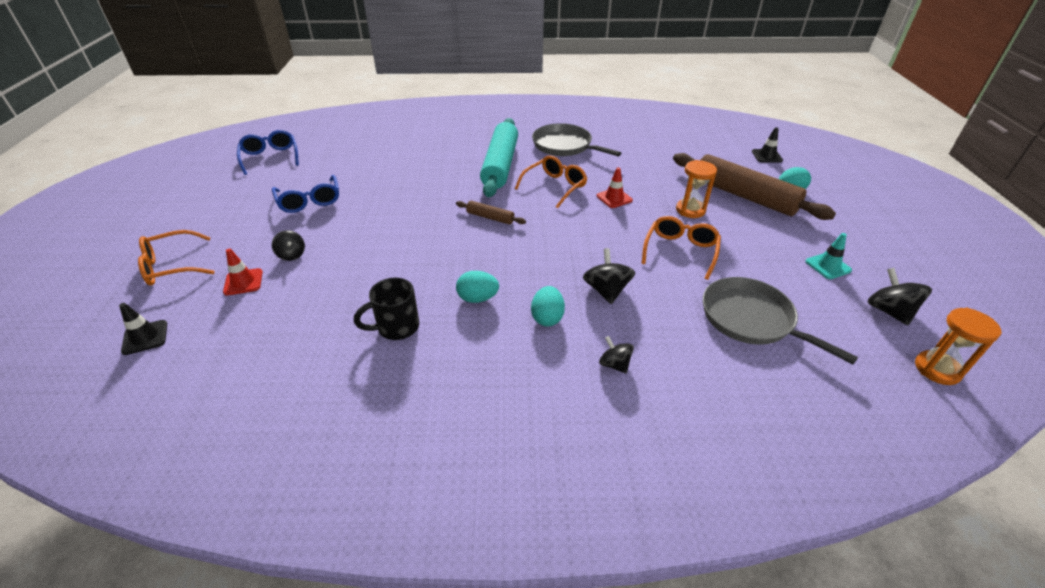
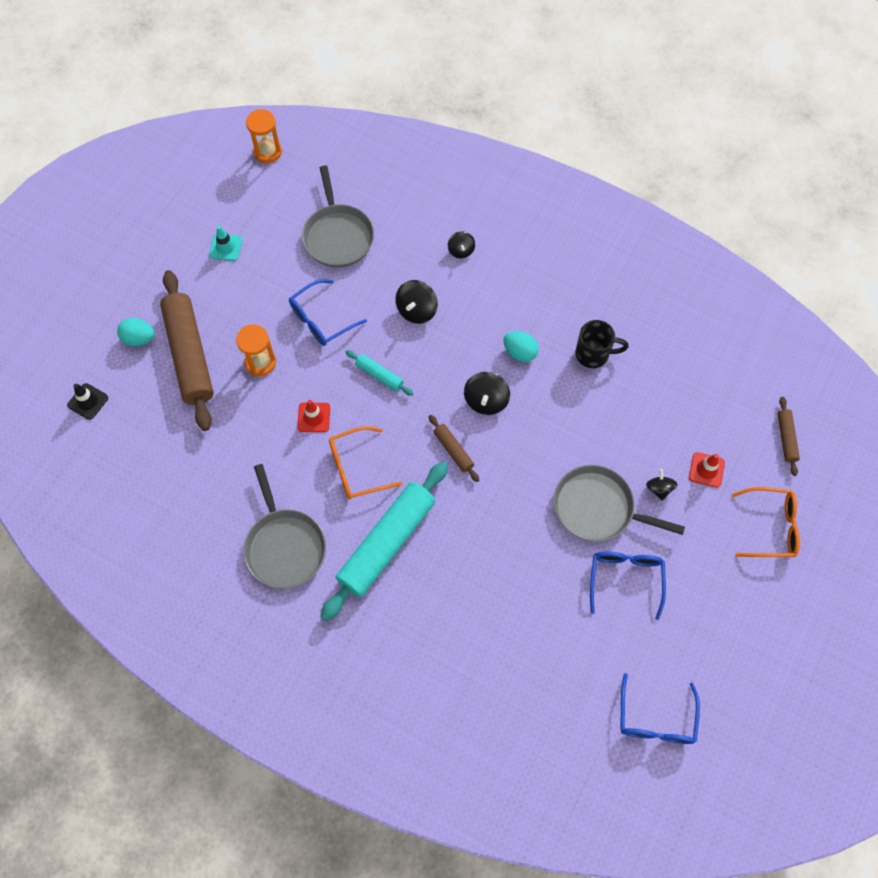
camera: 150 degrees left, 25 degrees up
black traffic cone [119,303,167,355] -> brown rolling pin [777,397,800,476]
turquoise egg [531,286,565,326] -> none
orange glasses [642,216,721,280] -> blue glasses [289,279,367,346]
black spinning top [867,268,932,325] -> black spinning top moved to [464,372,510,415]
none -> turquoise rolling pin [345,350,414,396]
none -> grey pan [553,465,685,542]

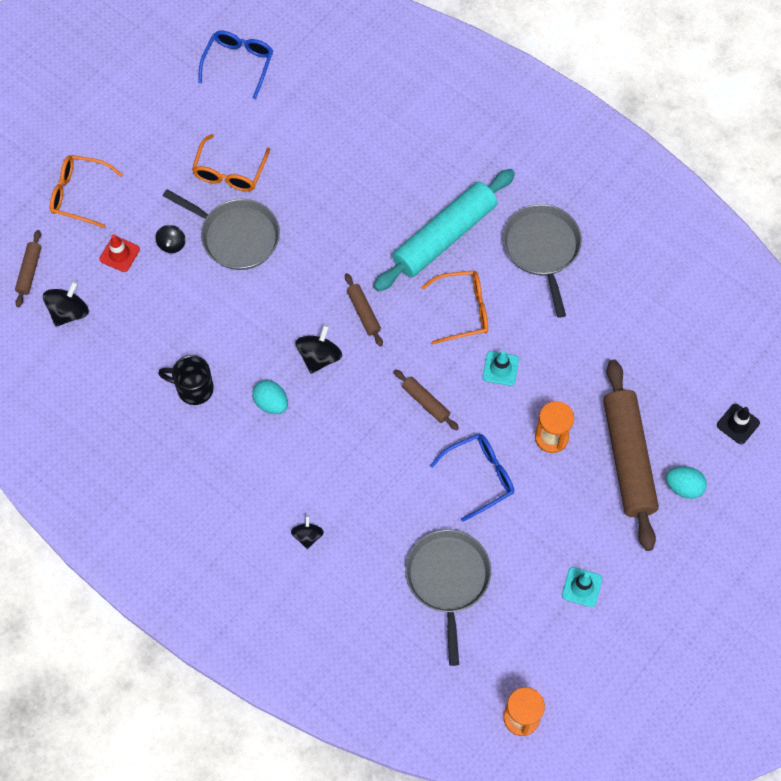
camera: 170 degrees left, 0 degrees up
red traffic cone [297,400,330,432] -> turquoise traffic cone [483,351,519,386]
turquoise rolling pin [345,350,414,396] -> brown rolling pin [394,370,459,430]
black spinning top [395,280,438,324] -> black spinning top moved to [43,281,89,327]
blue glasses [590,551,666,620] -> orange glasses [192,134,270,191]

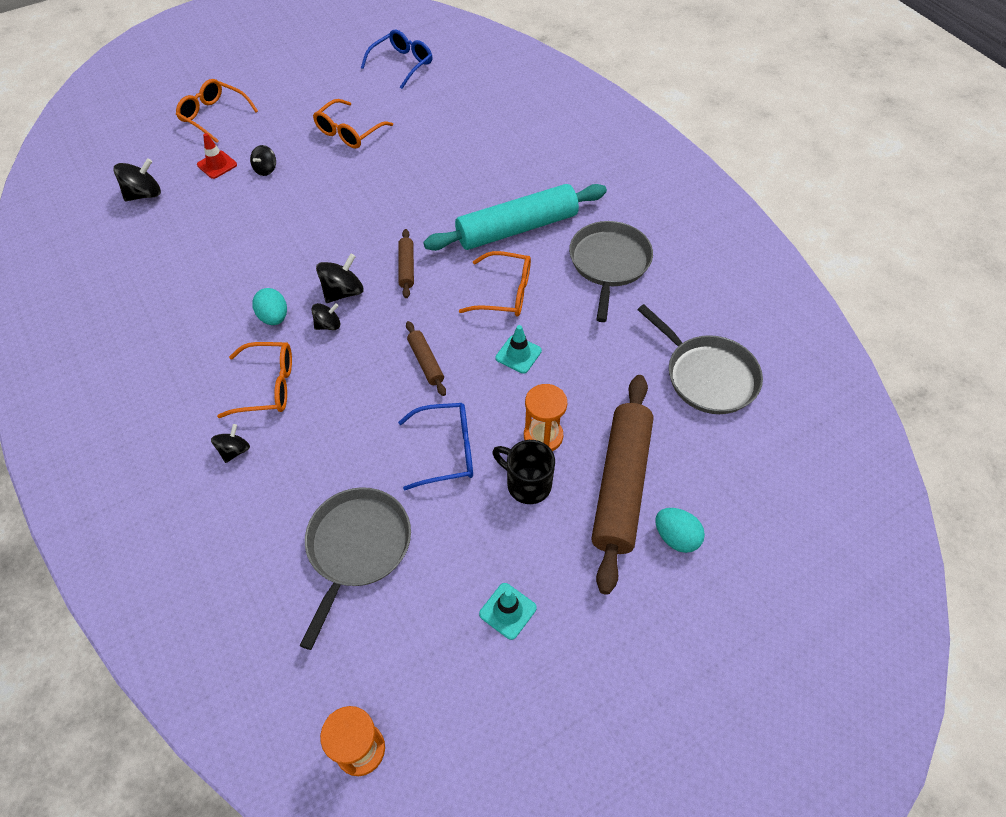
camera: 20 degrees right, 10 degrees down
brown rolling pin [15,230,41,307] -> none
black mug [158,355,214,405] -> black mug moved to [492,440,555,504]
grey pan [163,189,280,270] -> grey pan moved to [638,304,763,414]
black traffic cone [717,404,760,444] -> none
none -> orange glasses [217,342,292,418]
none -> black spinning top [312,303,340,330]

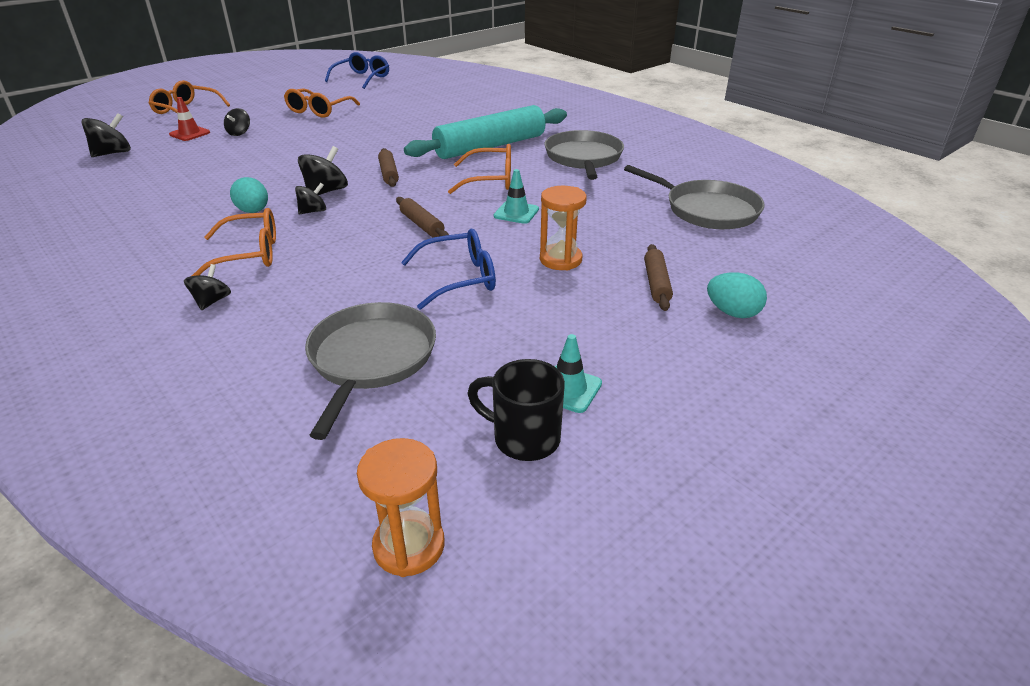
camera: 10 degrees left, 20 degrees down
black mug [492,440,555,504] -> black mug moved to [467,359,565,461]
brown rolling pin [591,375,654,595] -> brown rolling pin [644,244,673,311], size x0.45

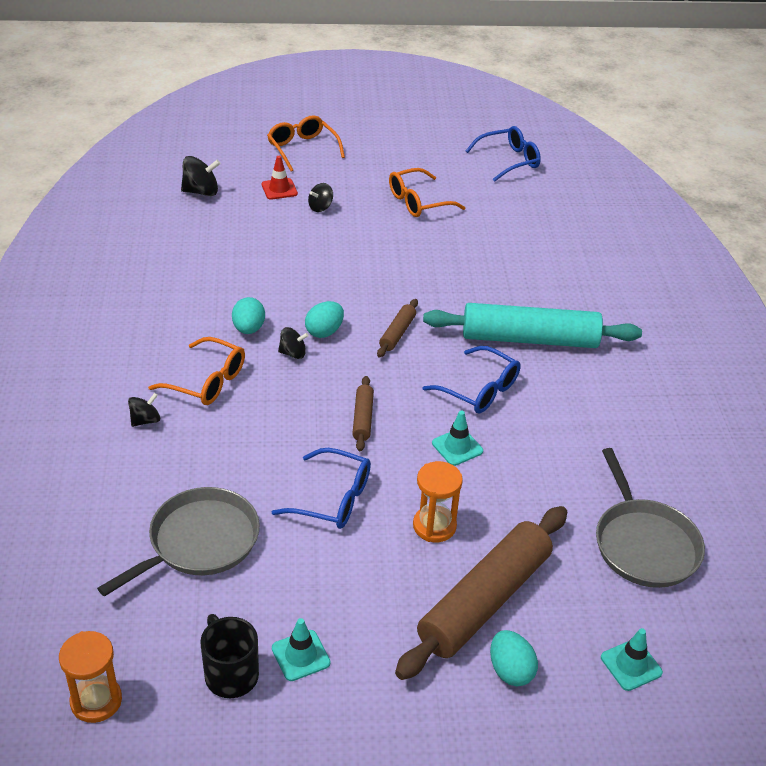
camera: 35 degrees right, 5 degrees up
black spinning top [298,146,348,195] -> turquoise egg [305,301,344,338]
orange glasses [448,144,511,194] -> blue glasses [423,346,521,414]
grey pan [544,130,624,180] -> none
brown rolling pin [644,244,673,311] -> brown rolling pin [395,506,567,680], size x2.24
none -> turquoise traffic cone [601,628,663,691]

